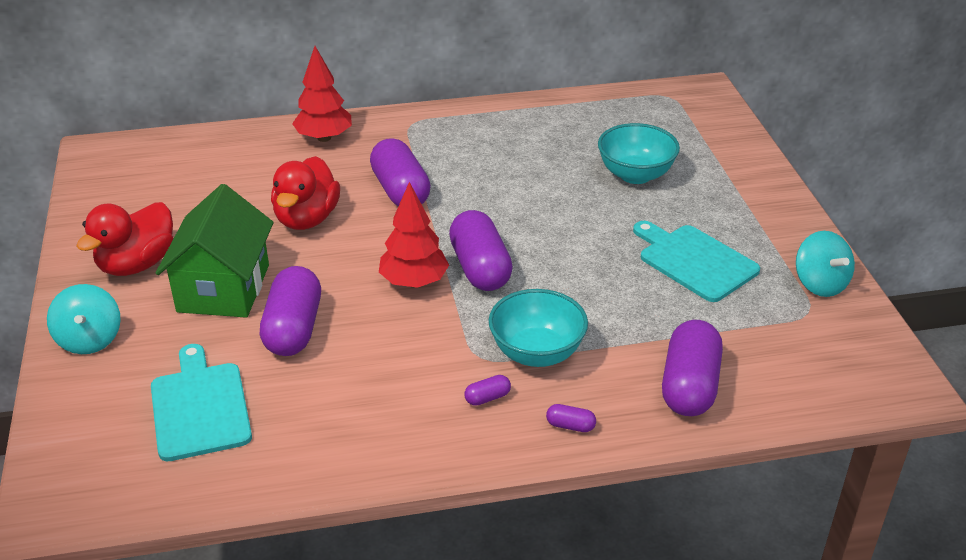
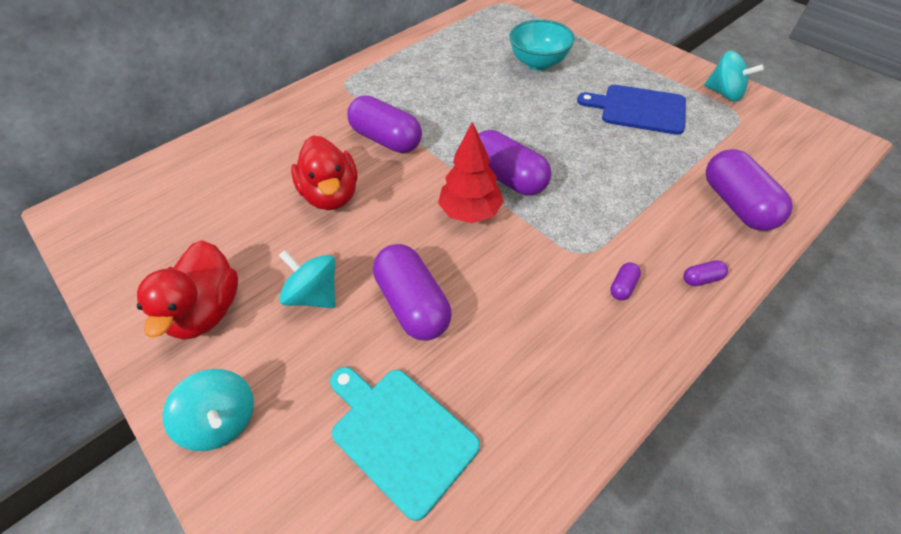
camera: 30 degrees left, 15 degrees up
green house [156,184,274,318] -> turquoise spinning top [279,250,335,308]
red tree [292,46,352,142] -> none
turquoise bowl [489,289,588,367] -> none
turquoise cutting board [633,221,760,302] -> blue cutting board [577,85,686,135]

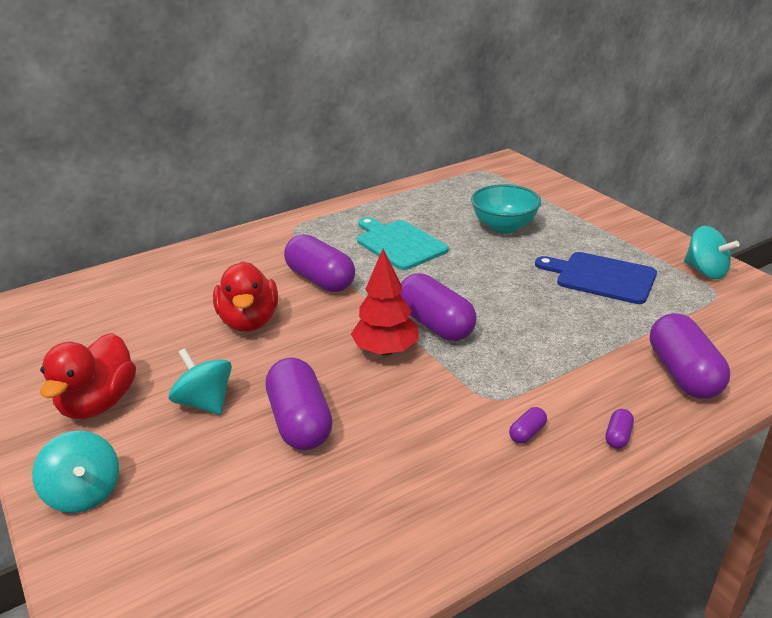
camera: 10 degrees right, 20 degrees down
turquoise cutting board [330,367,480,521] -> turquoise cutting board moved to [357,217,448,270]
purple capsule [683,260,728,286] -> purple capsule turned 60 degrees counterclockwise [605,409,634,449]

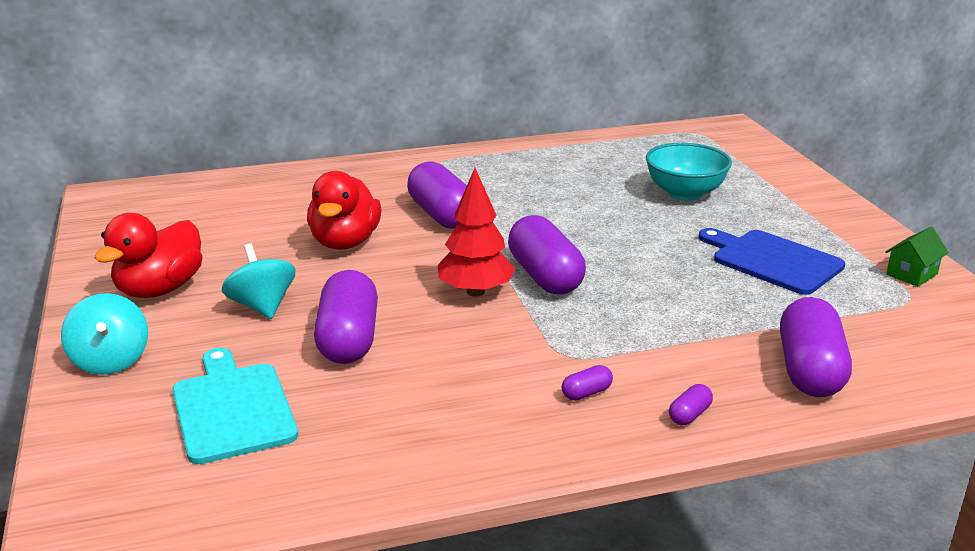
camera: 15 degrees right, 5 degrees down
turquoise cutting board [357,217,448,270] -> turquoise cutting board moved to [172,348,298,464]
turquoise spinning top [684,226,739,279] -> green house [885,227,949,287]

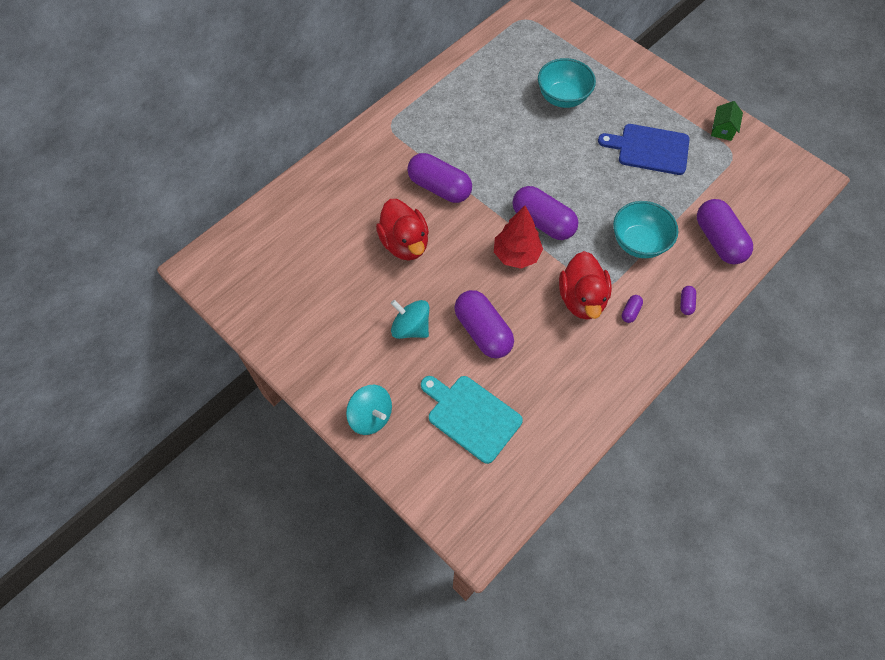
camera: 30 degrees left, 35 degrees up
red duck [94,213,203,298] -> red duck moved to [559,251,612,320]
none -> turquoise bowl [613,201,678,258]

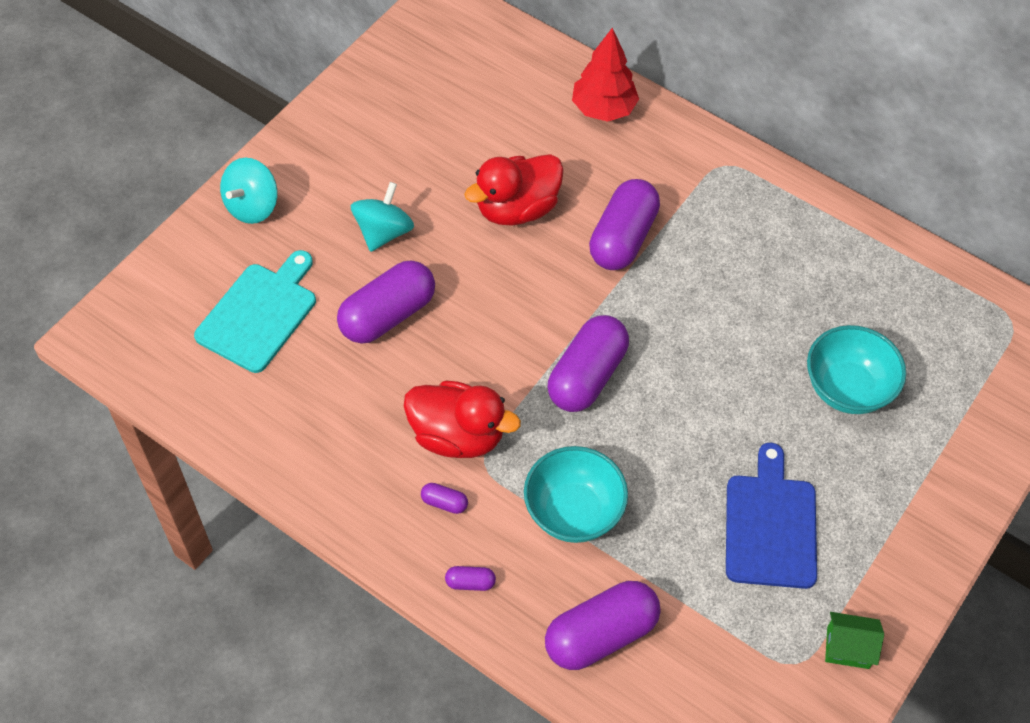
camera: 80 degrees right, 5 degrees down
red tree [494,206,543,269] -> red tree moved to [572,27,639,122]
red duck [559,251,612,320] -> red duck turned 150 degrees counterclockwise [404,381,521,458]

